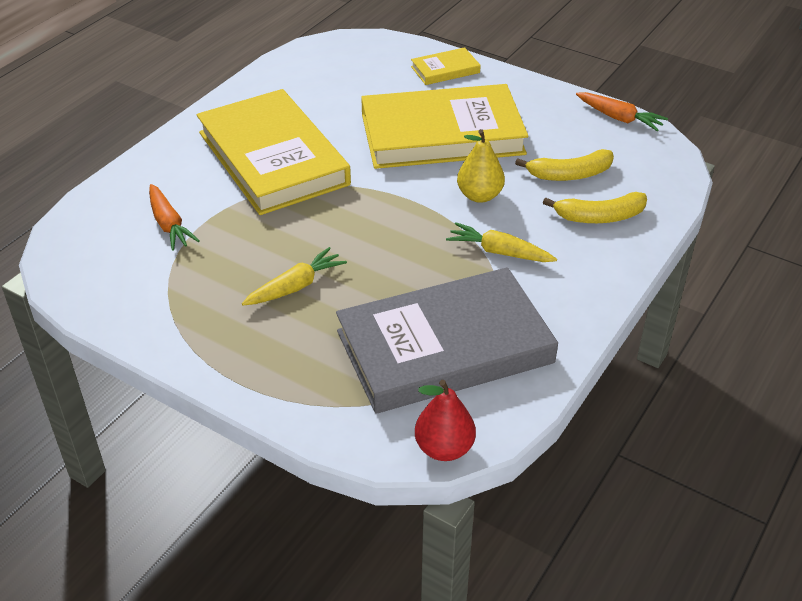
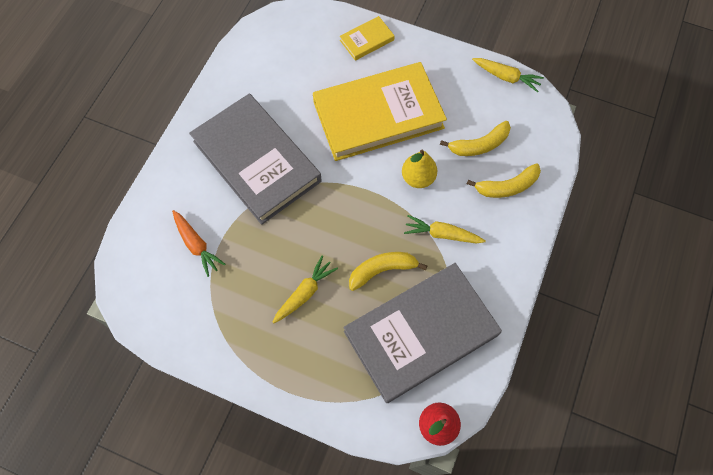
camera: 10 degrees left, 25 degrees up
yellow book [197,89,351,215] -> grey book [189,94,322,225]
orange carrot [576,92,668,131] -> yellow carrot [472,58,544,92]
none -> yellow banana [349,252,428,291]

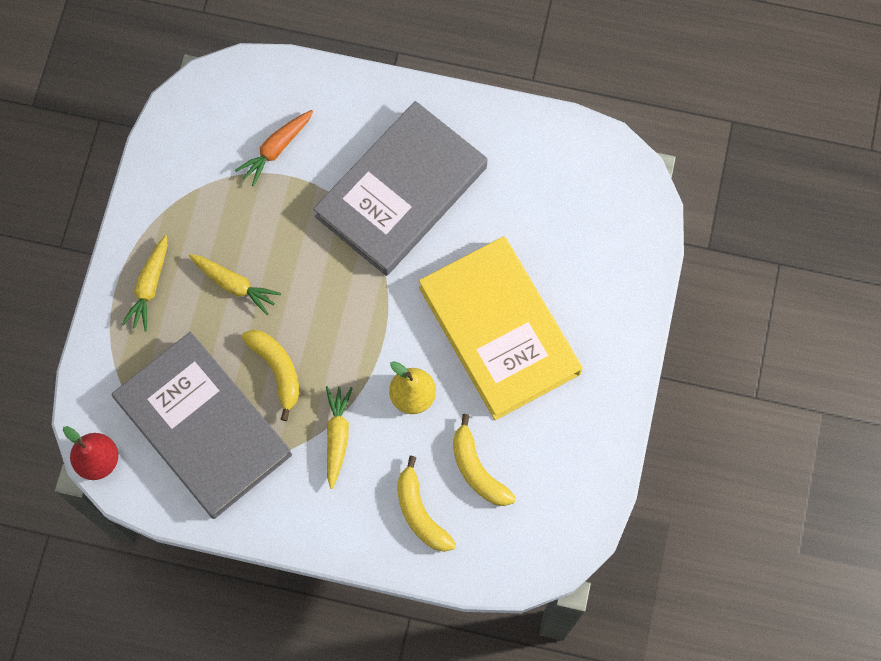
camera: 80 degrees right, 5 degrees up
yellow book [340,16,395,61] -> none
yellow carrot [472,58,544,92] -> yellow carrot moved to [121,235,167,332]

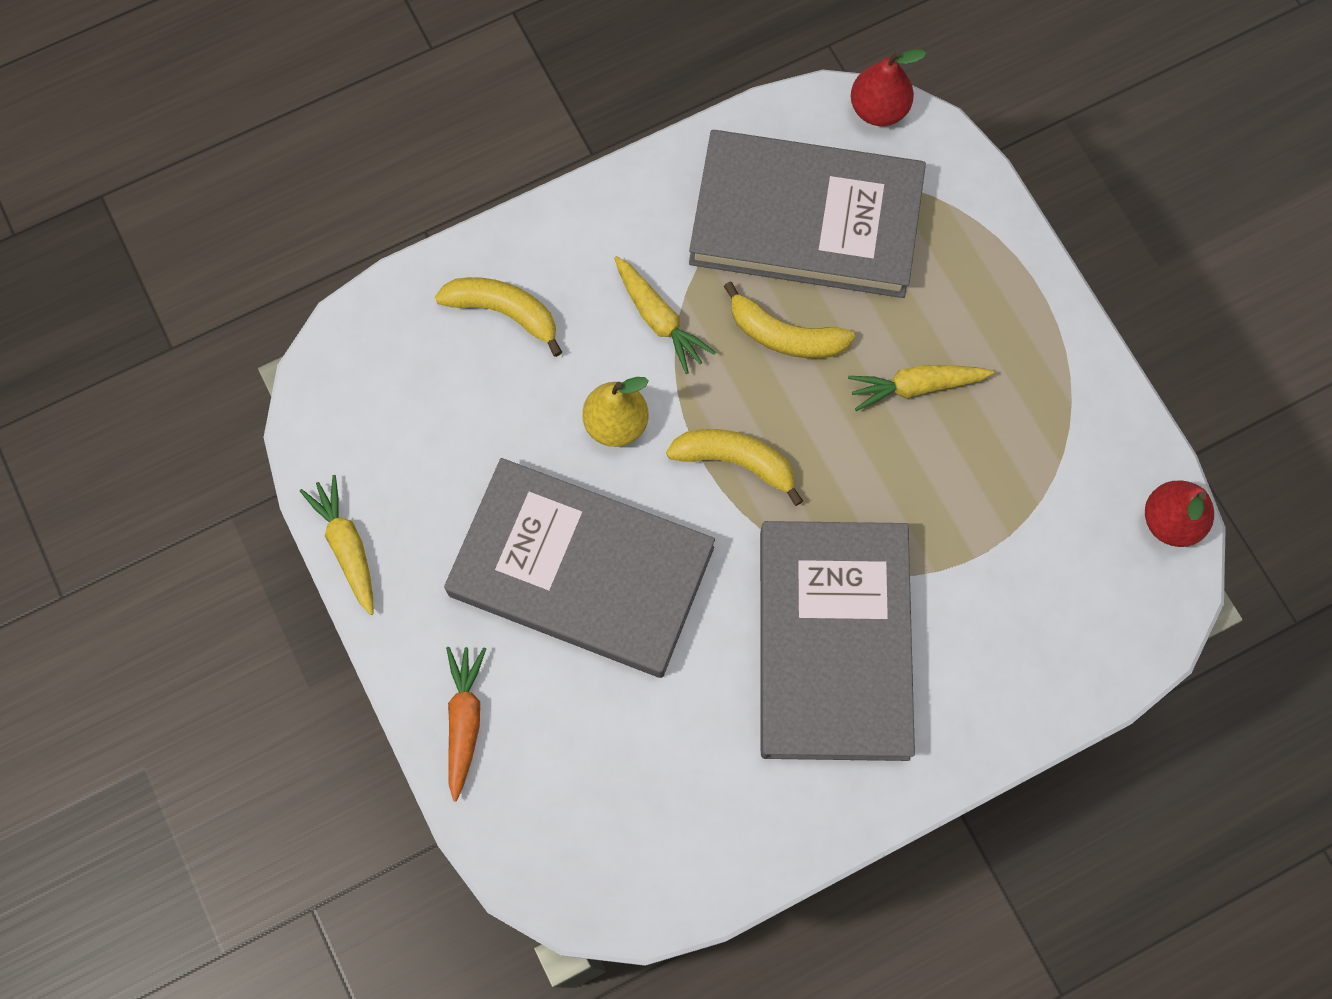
camera: 140 degrees right, 0 degrees up
yellow carrot [121,235,167,332] -> yellow carrot moved to [300,475,374,615]
orange carrot [235,110,313,186] -> orange carrot moved to [446,647,486,801]
yellow book [419,236,583,420] -> grey book [444,458,715,678]
yellow banana [453,414,516,506] -> yellow banana moved to [666,429,803,506]
none -> red pear [1145,480,1214,547]

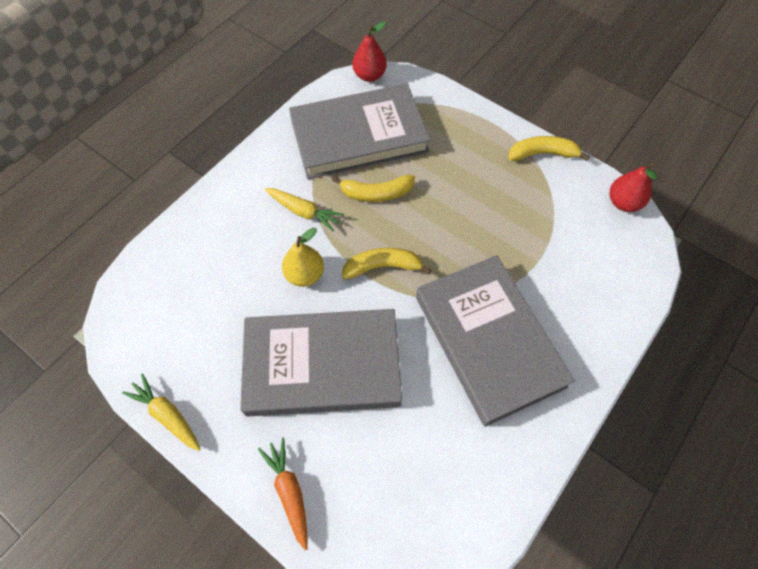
camera: 25 degrees left, 10 degrees down
yellow banana [435,277,562,357] -> yellow banana moved to [508,136,590,161]
yellow carrot [848,365,995,411] -> none

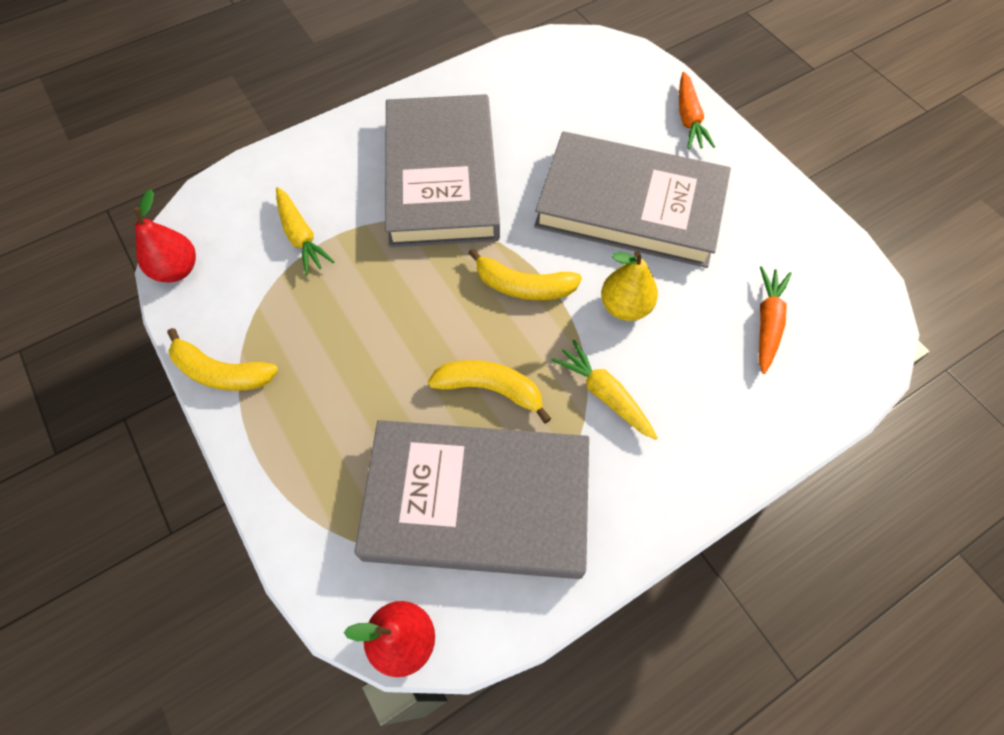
camera: 160 degrees left, 0 degrees up
yellow carrot [122,374,201,451] -> yellow carrot moved to [276,187,335,275]
none -> orange carrot [759,266,792,374]

